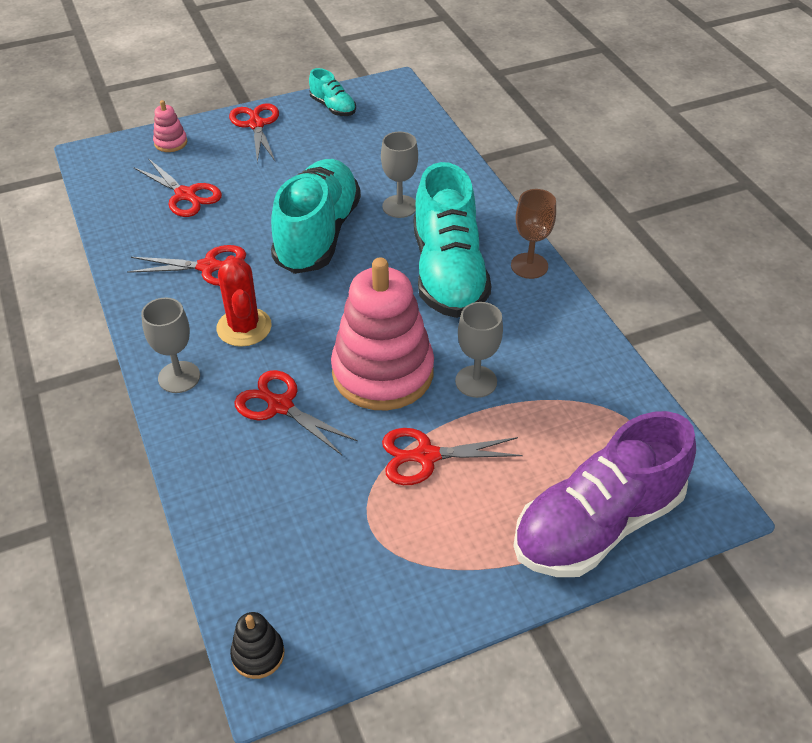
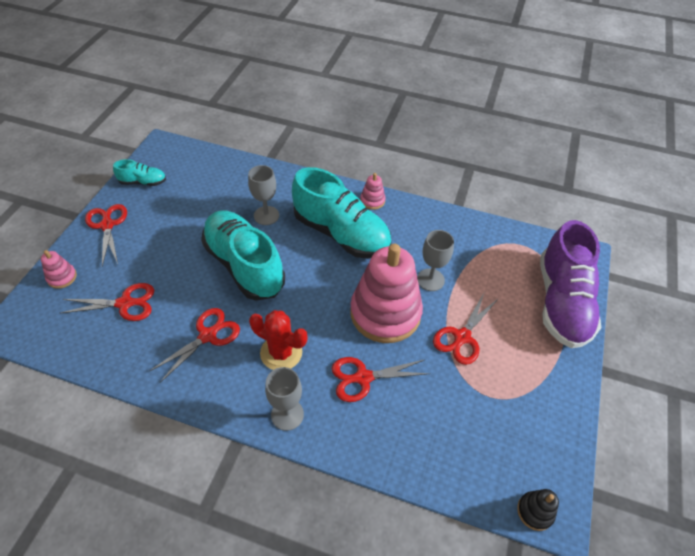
camera: 50 degrees left, 5 degrees up
red scissors [229,103,279,162] -> red scissors turned 45 degrees clockwise [85,204,127,266]
brown goblet [511,189,556,279] -> pink stacking toy [360,173,385,210]

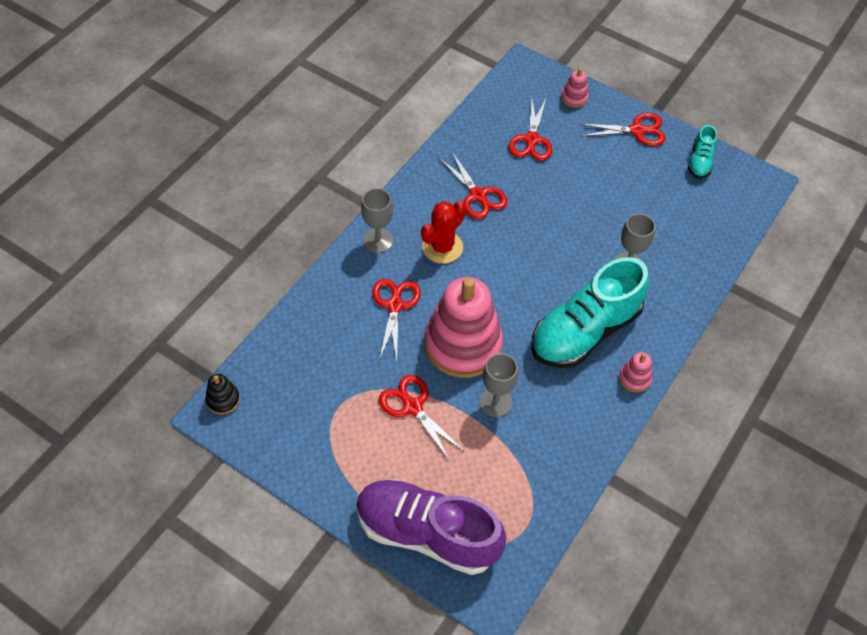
camera: 105 degrees right, 5 degrees up
turquoise shoe [201,210,285,300] -> none

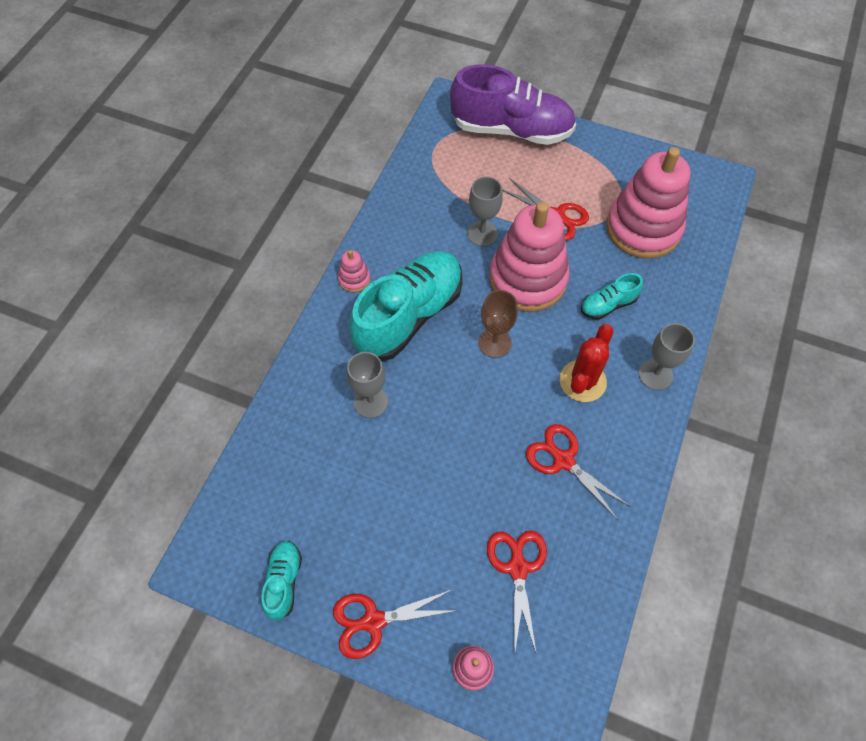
camera: 170 degrees right, 5 degrees up
black stacking toy [205,374,240,415] -> none
red scissors [372,279,421,361] -> turquoise shoe [581,273,643,320]
none -> brown goblet [478,290,518,358]
none -> pink stacking toy [606,147,691,259]

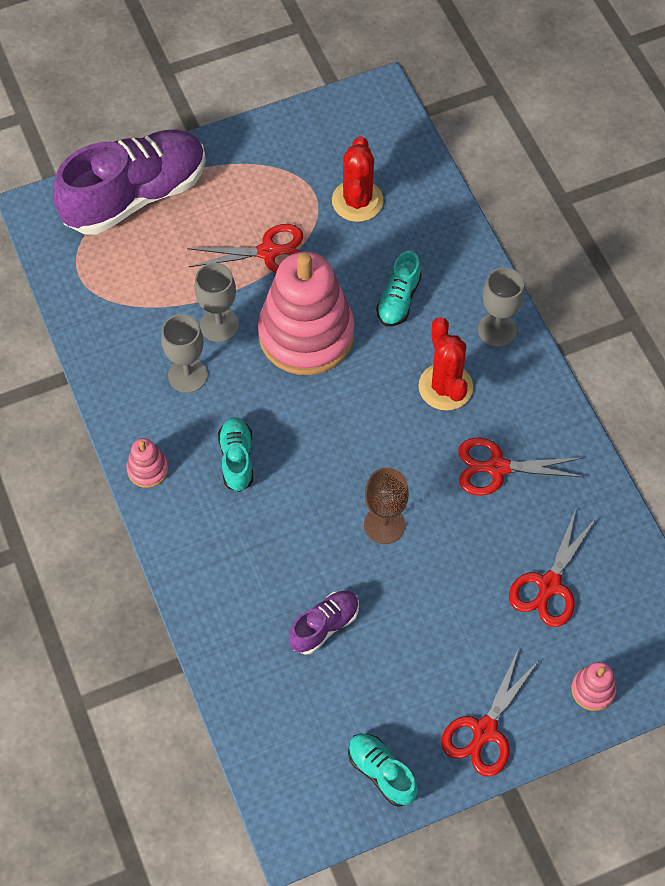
camera: 45 degrees left, 0 degrees up
grey goblet [347,352,388,418] -> grey goblet moved to [161,314,208,393]
turquoise shoe [349,251,463,361] -> turquoise shoe [218,417,253,492], size x0.46
brown goblet [478,290,518,358] -> brown goblet moved to [364,468,409,544]
red scissors [487,531,547,655] -> red scissors turned 105 degrees counterclockwise [509,509,597,627]
pink stacking toy [606,147,691,259] -> red cactus [332,136,383,222]
none -> purple shoe [289,590,359,655]

